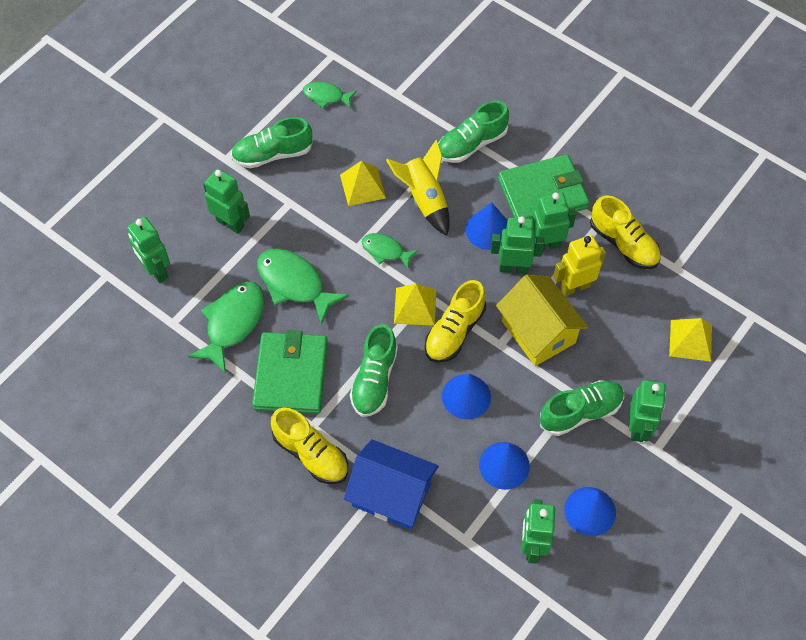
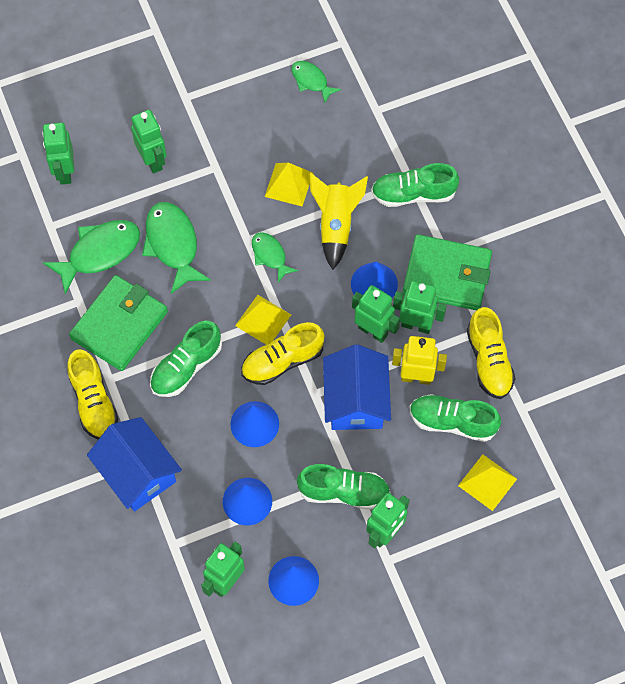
camera: 30 degrees right, 5 degrees up
green shoe [231,117,313,168] -> green shoe moved to [410,394,501,442]
yellow house [496,275,588,366] -> blue house [323,344,391,430]

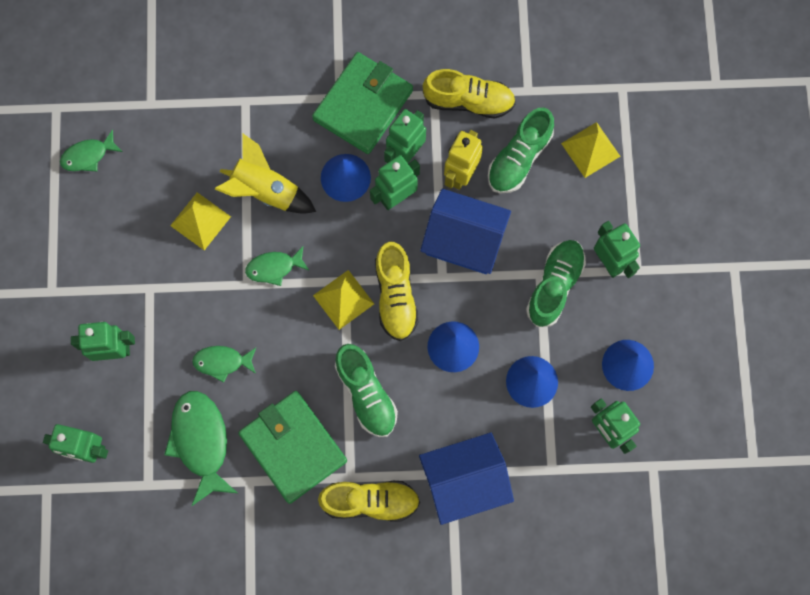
camera: 70 degrees left, 10 degrees up
green fish [142,202,211,294] -> green fish [192,346,257,383], size x0.58
green shoe [371,163,459,207] -> none

